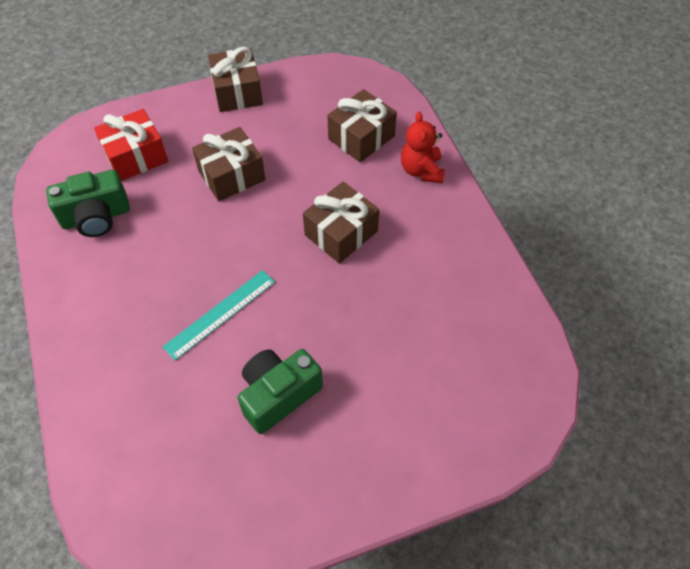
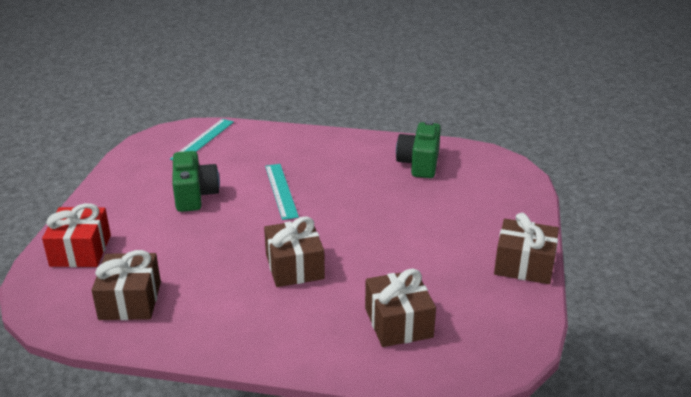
camera: 120 degrees right, 25 degrees down
red gift [94,109,168,181] -> red gift moved to [42,203,111,267]
brown gift [192,127,266,201] -> brown gift moved to [92,250,161,320]
red teddy bear [401,111,445,183] -> none
none -> turquoise ruler [170,119,234,160]

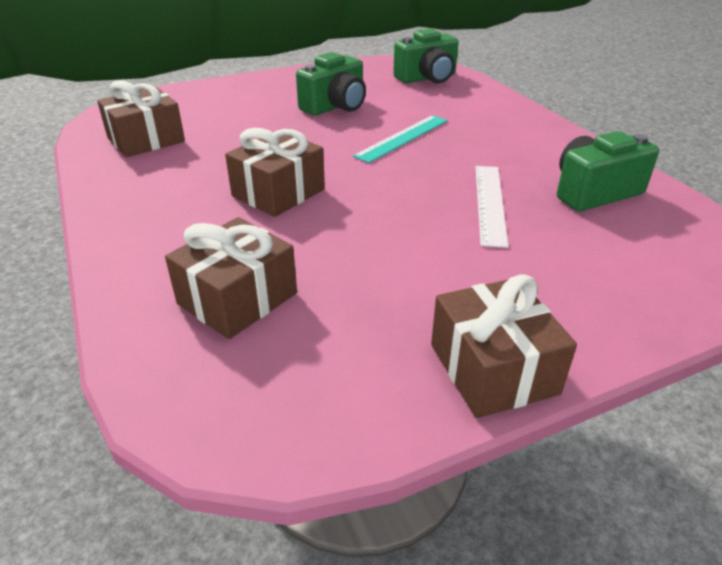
camera: 55 degrees right, 5 degrees up
red gift [42,203,111,267] -> none
turquoise ruler [170,119,234,160] -> green camera [393,29,459,83]
none -> white ruler [476,166,508,248]

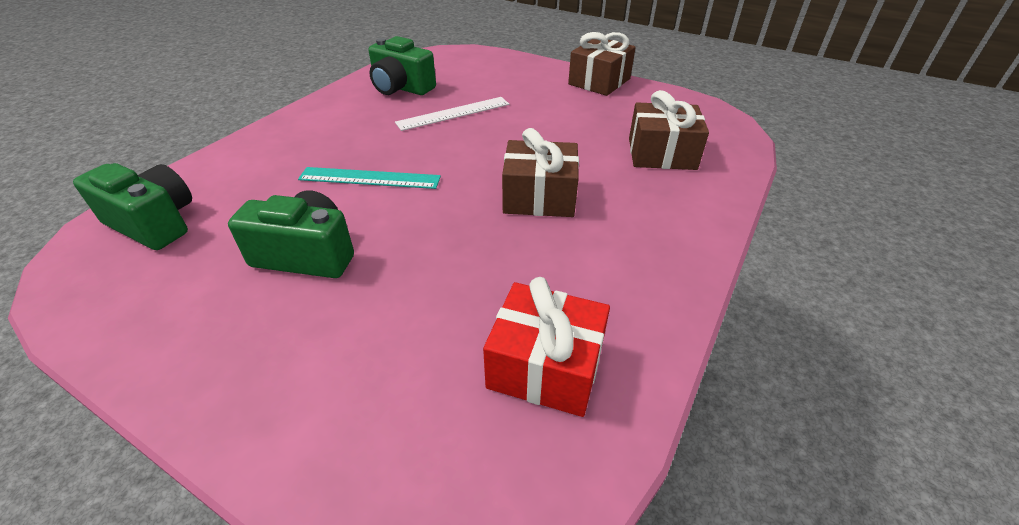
camera: 125 degrees left, 5 degrees up
brown gift [97,80,185,157] -> red gift [483,277,610,417]

